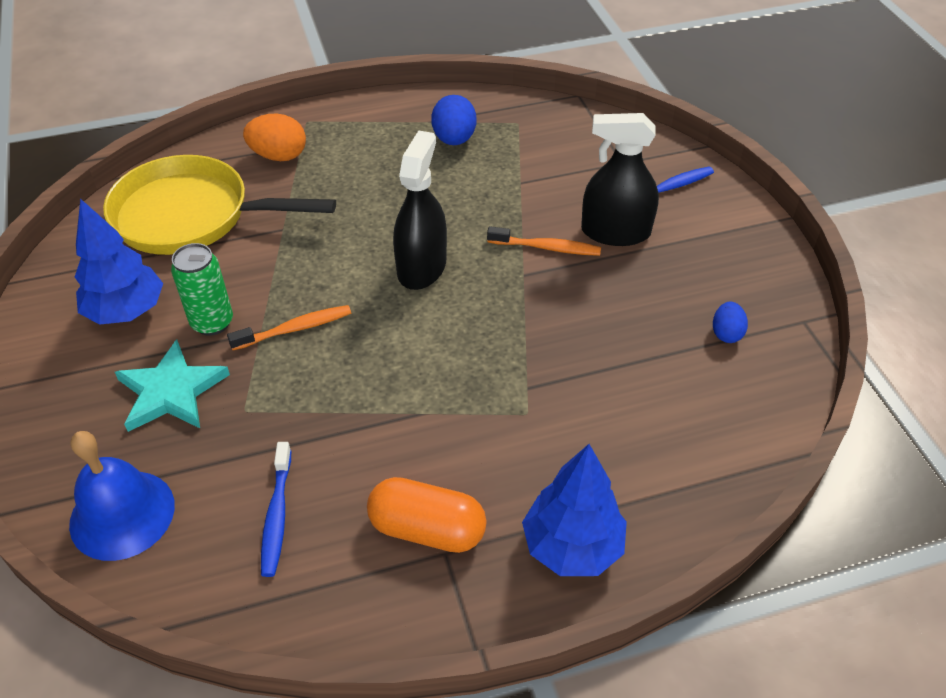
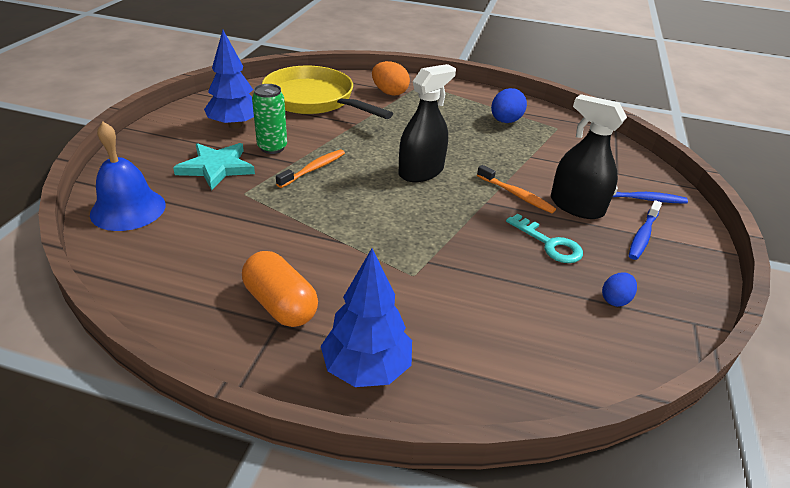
camera: 30 degrees right, 10 degrees down
orange toothbrush [227,305,351,350] -> orange toothbrush turned 60 degrees counterclockwise [276,149,345,188]
blue toothbrush [261,442,291,577] -> blue toothbrush moved to [629,200,662,260]
none -> turquoise key [506,214,583,263]

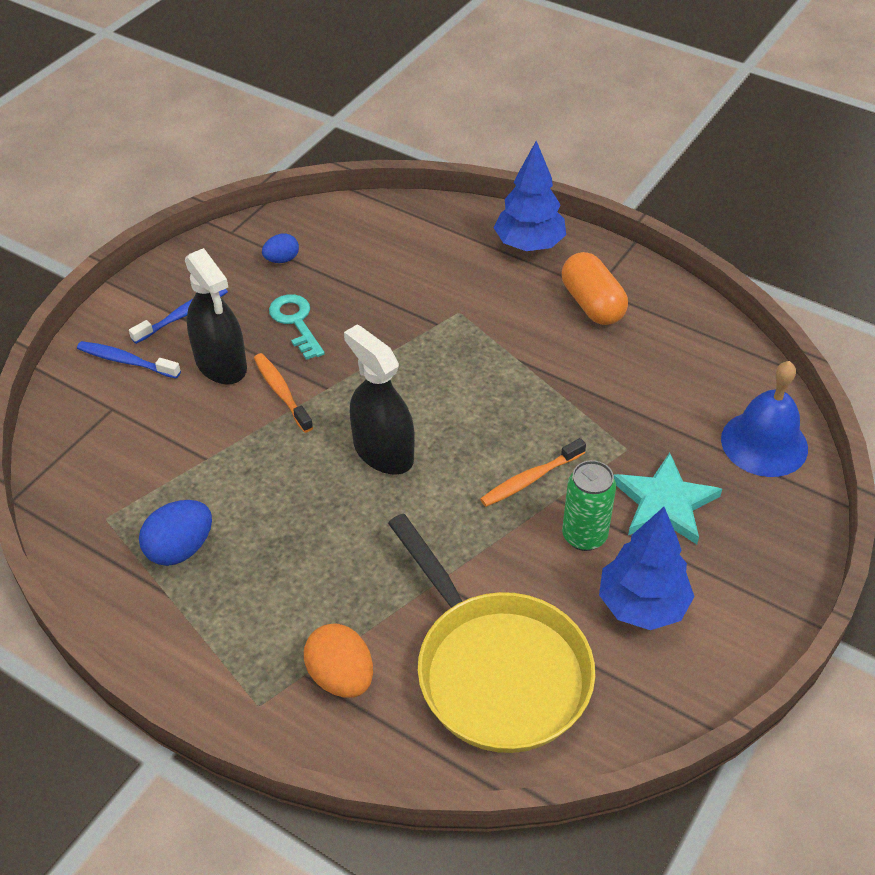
camera: 160 degrees left, 10 degrees up
black spray bottle [398,64,456,182] -> black spray bottle turned 75 degrees clockwise [344,325,415,475]

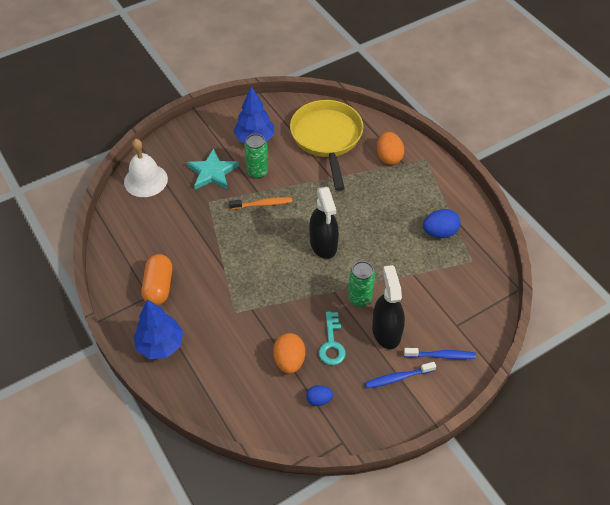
camera: 155 degrees left, 5 degrees up
blue toothbrush [77,341,181,379] -> blue toothbrush turned 45 degrees counterclockwise [404,348,476,359]
orange toothbrush [254,353,313,433] -> green can [348,261,375,307]
blue bell [721,361,808,477] -> white bell [124,139,168,197]
none -> orange egg [273,333,305,374]

